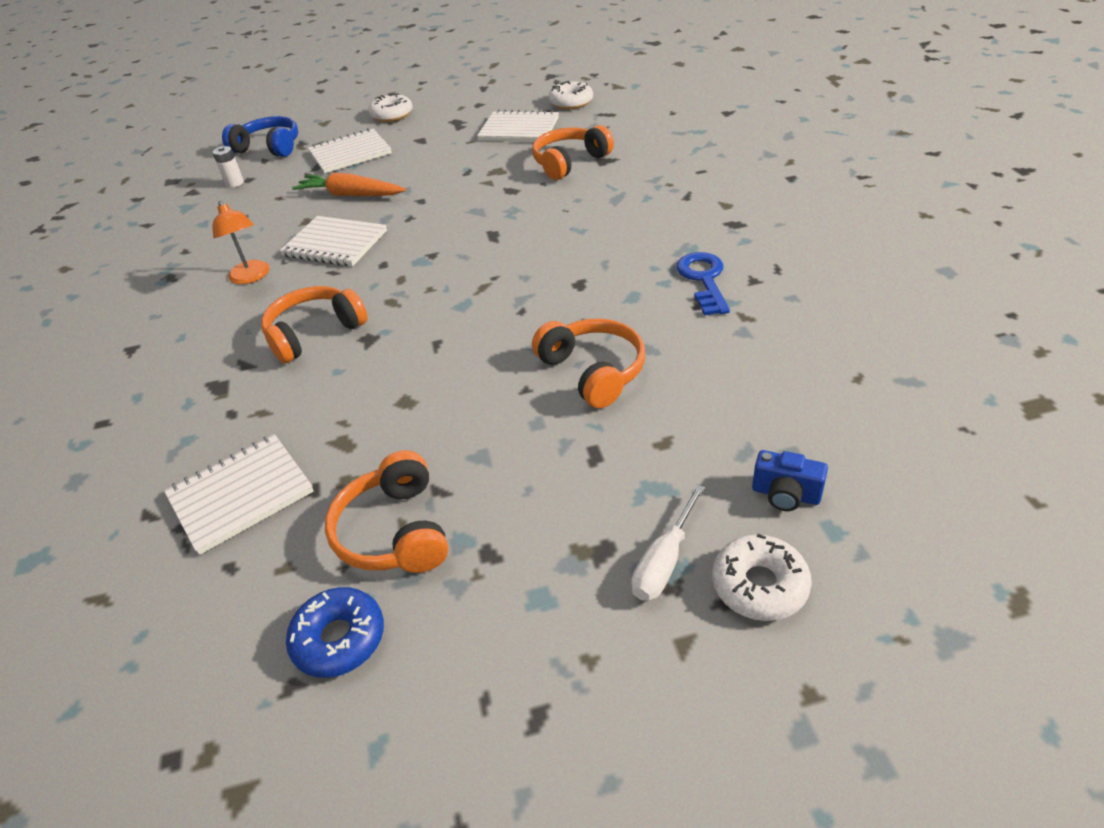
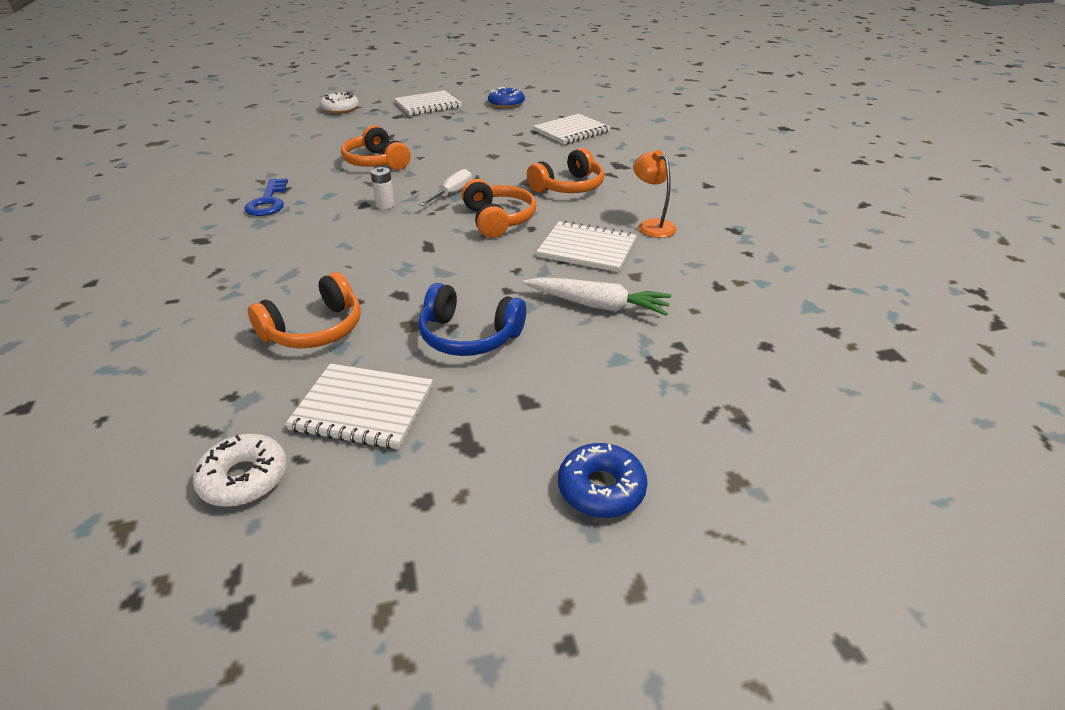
camera: 175 degrees right, 5 degrees down
white battery [213,146,244,188] -> white battery moved to [371,167,395,209]
blue headphones [222,116,298,157] -> blue headphones moved to [419,283,526,356]
orange carrot [292,173,406,196] -> white carrot [523,277,672,316]
white notebook [308,128,392,173] -> white notebook moved to [394,90,462,115]
orange headphones [325,451,449,573] -> orange headphones moved to [461,179,536,238]
white donut [369,93,413,122] -> blue donut [558,443,648,518]
white screwdriver [631,484,705,601] -> white screwdriver moved to [419,169,472,206]
blue camera [752,450,828,511] -> none

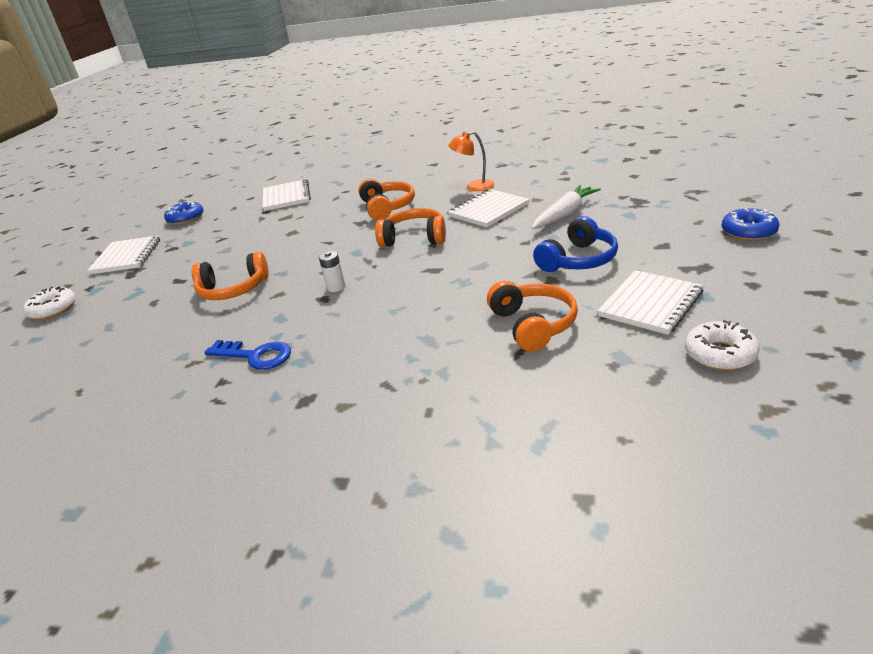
camera: 60 degrees left, 5 degrees down
white screwdriver [419,169,472,206] -> none

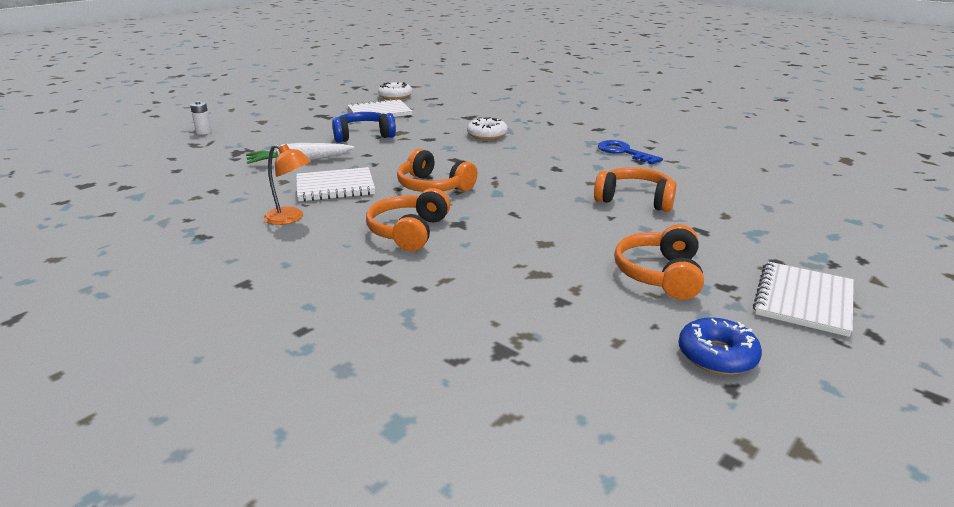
camera: 155 degrees left, 5 degrees down
white donut [23,286,76,320] -> white donut moved to [467,117,508,140]
white notebook [263,179,311,211] -> none
white battery [319,251,345,292] -> white battery moved to [190,101,212,135]
orange headphones [487,281,578,352] -> orange headphones moved to [614,224,704,300]
blue donut [722,208,780,241] -> none

